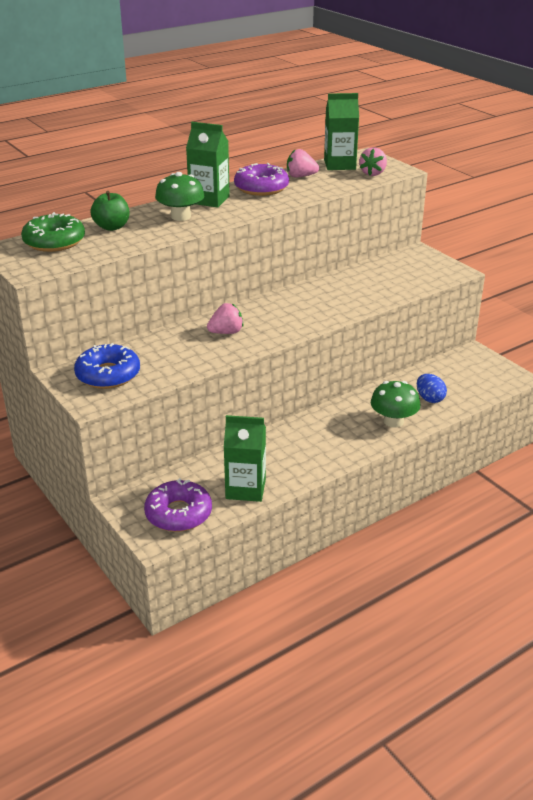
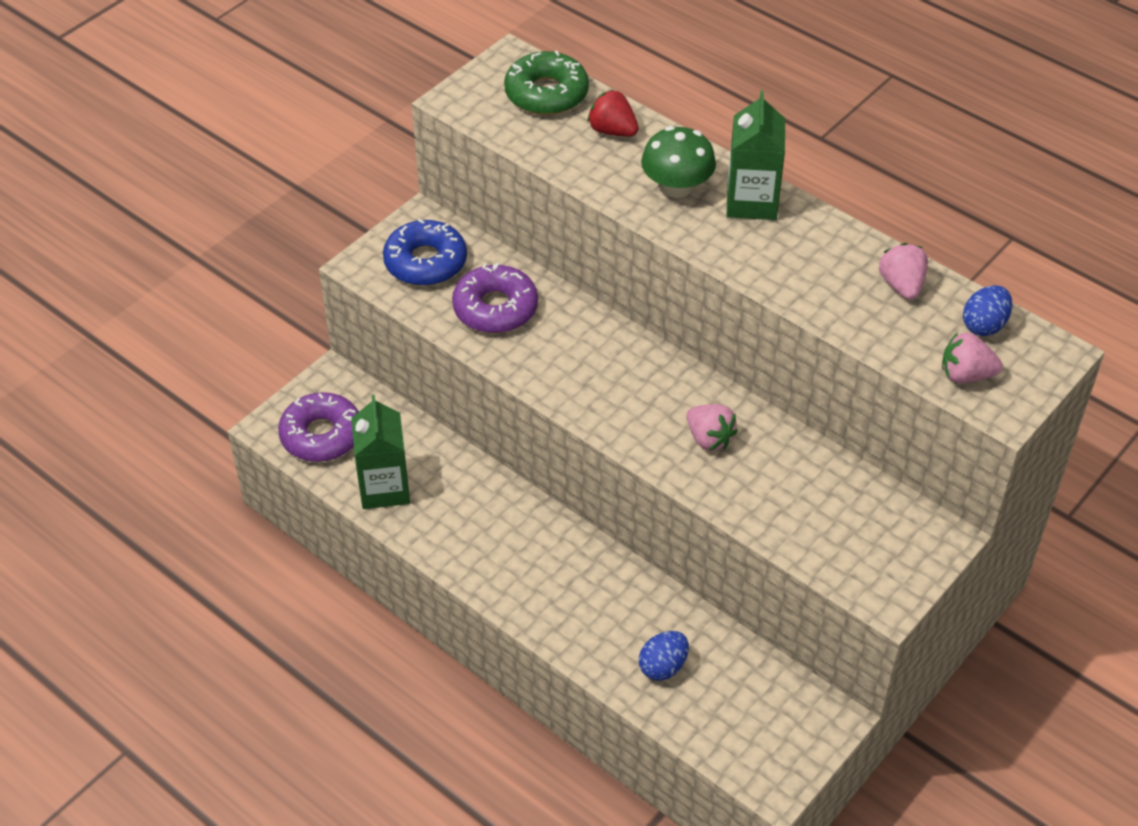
camera: 75 degrees right, 15 degrees up
green apple [90,191,129,231] -> red strawberry [587,90,639,137]
pink strawberry [207,303,243,334] -> pink strawberry moved to [687,404,738,451]
purple donut [234,163,289,196] -> purple donut moved to [452,263,538,333]
green carton [324,93,359,170] -> blue egg [963,285,1012,336]
green mushroom [371,381,420,428] -> none

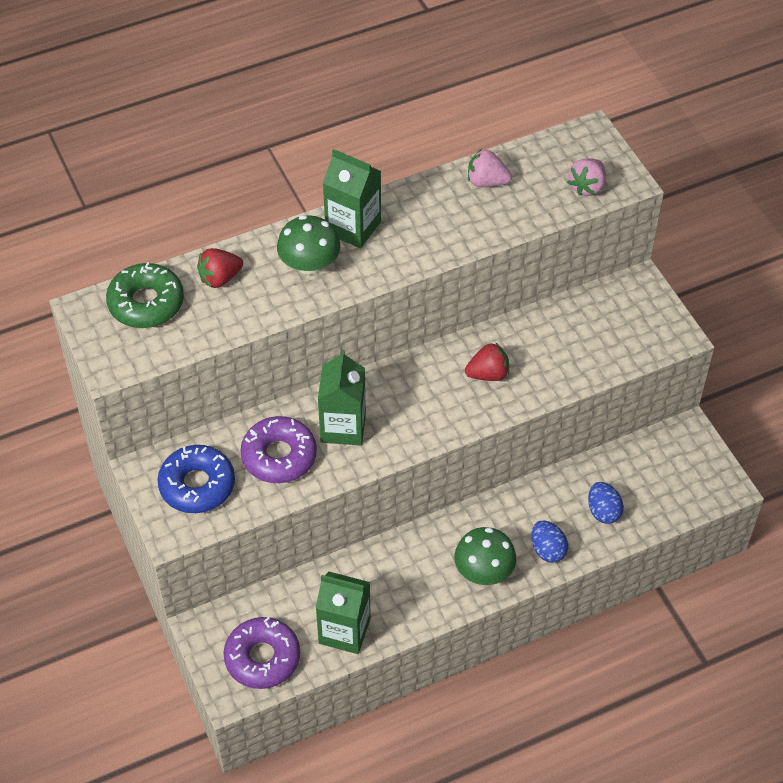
camera: 65 degrees left, 5 degrees up
pink strawberry [687,404,738,451] -> red strawberry [465,342,509,381]
blue egg [963,285,1012,336] -> blue egg moved to [531,521,568,563]
none -> green carton [318,350,366,445]
none -> green mushroom [454,527,516,585]

